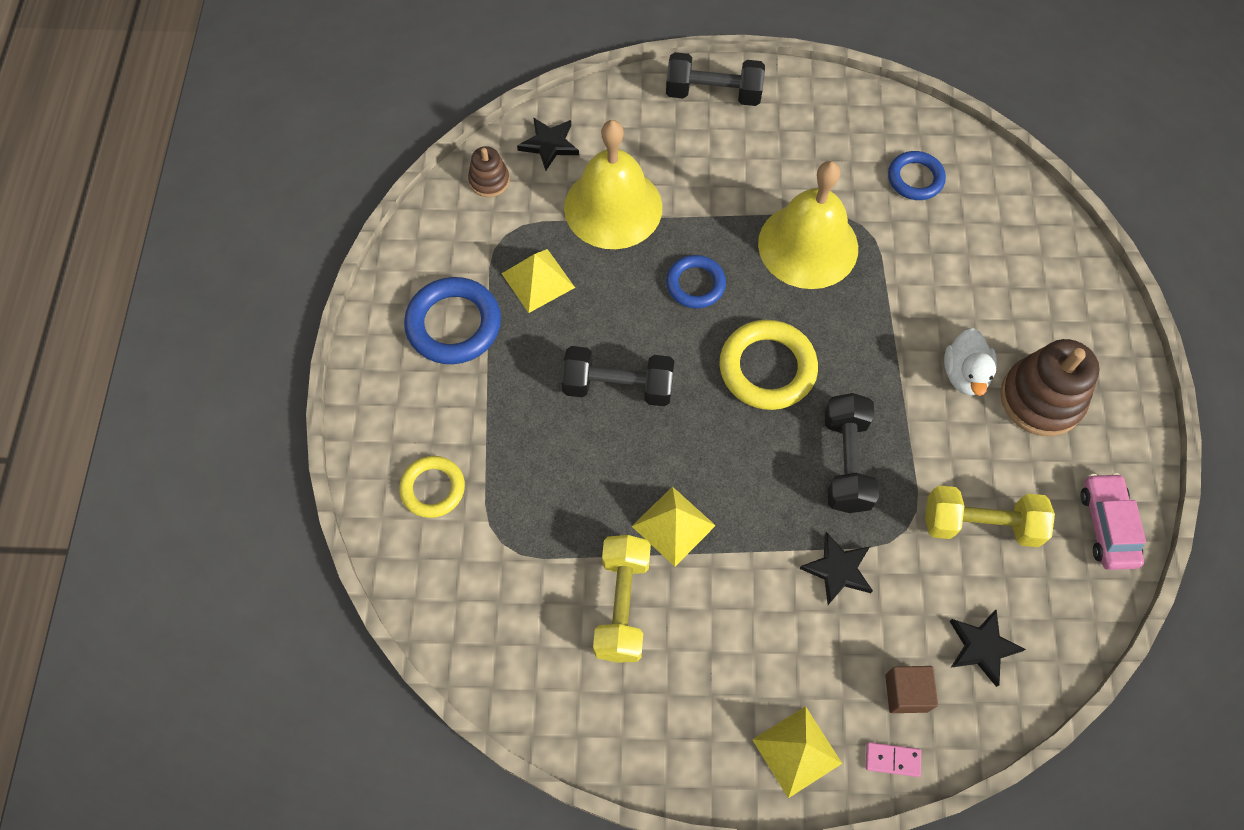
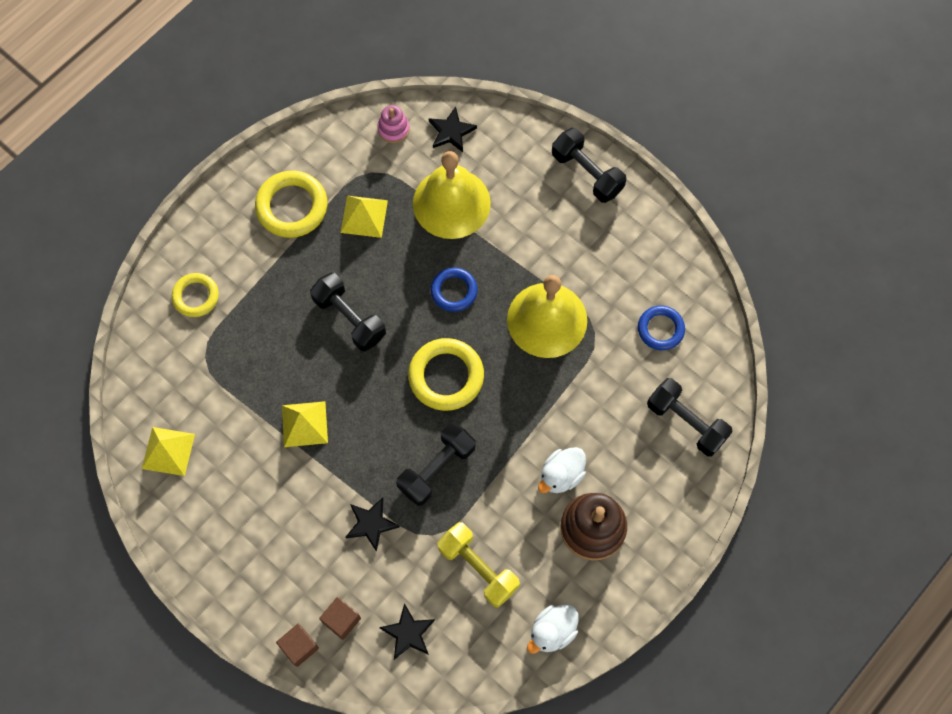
camera: 40 degrees right, 5 degrees up
blue ring [404,277,501,364] -> yellow ring [255,171,327,238]
brown stacking toy [468,146,510,197] -> pink stacking toy [377,105,410,143]
yellow dumbbell [593,535,651,663] -> none
yellow pyramid [752,706,842,798] -> yellow pyramid moved to [142,427,195,476]
pink domino [866,742,921,777] -> brown cube [276,624,319,667]
pink car [1081,473,1146,570] -> white duck [527,605,579,654]
none -> black dumbbell [647,378,733,457]

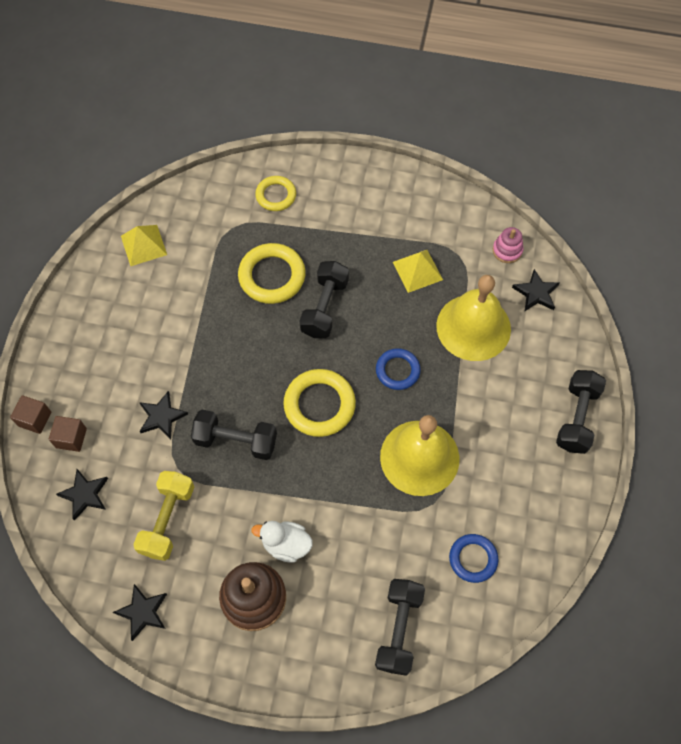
camera: 60 degrees right, 5 degrees down
yellow ring [255,171,327,238] -> yellow ring moved to [238,243,306,304]
yellow pyramid [282,401,328,447] -> none
white duck [527,605,579,654] -> black star [113,584,167,641]

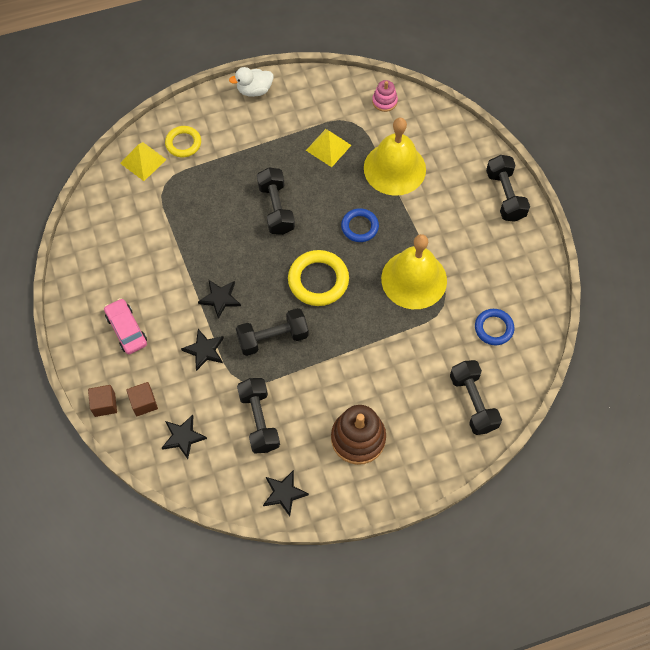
camera: 30 degrees left, 0 degrees up
yellow pyramid [121,225,167,266] -> yellow pyramid moved to [120,142,167,181]
yellow dumbbell [133,471,194,561] -> black dumbbell [237,378,280,454]
yellow ring [238,243,306,304] -> none
white duck [251,521,313,563] -> white duck moved to [229,67,273,97]
black star [512,269,560,311] -> black star moved to [198,280,241,319]
none -> pink car [104,298,147,354]

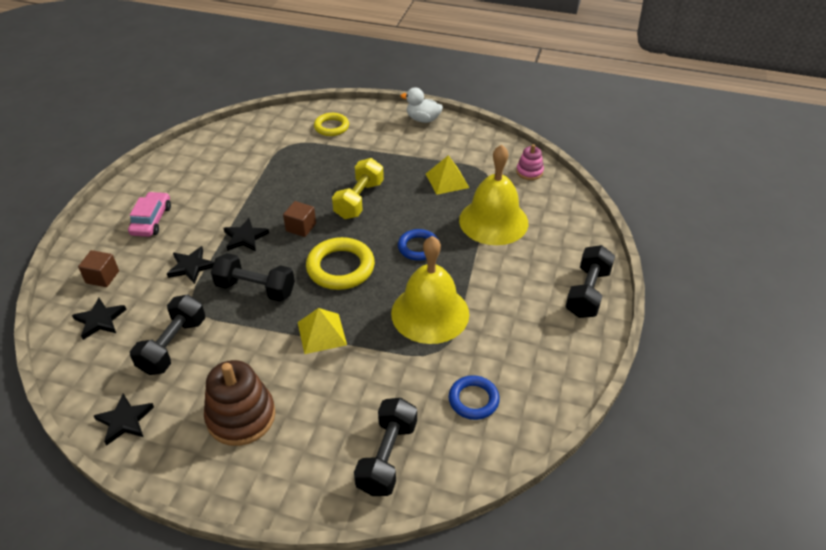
camera: 35 degrees right, 20 degrees down
brown cube [88,385,117,417] -> brown cube moved to [283,201,316,237]
yellow pyramid [120,142,167,181] -> yellow pyramid moved to [298,308,347,354]
black dumbbell [257,167,295,235] -> yellow dumbbell [332,158,384,219]

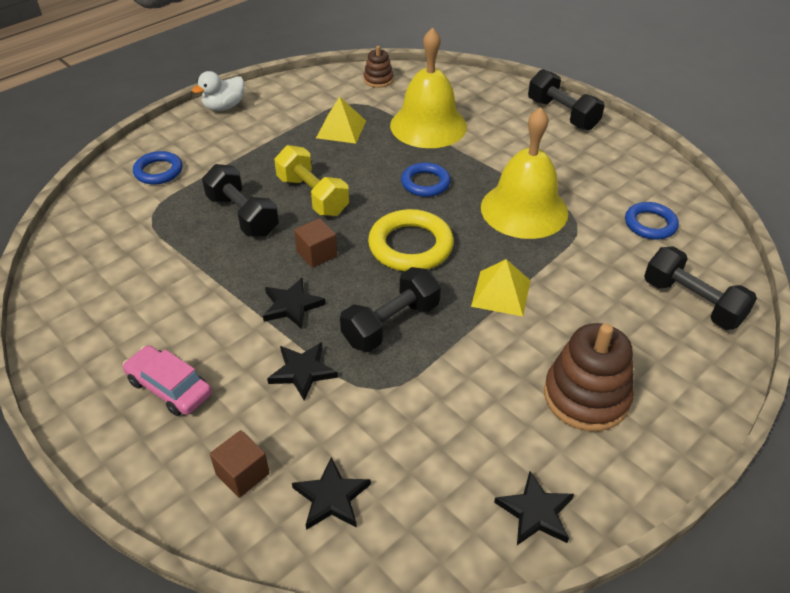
camera: 60 degrees left, 0 degrees up
black dumbbell [130,294,205,375] -> black dumbbell moved to [202,164,279,237]
yellow ring [314,113,349,136] -> blue ring [133,151,182,185]
pink stacking toy [516,144,544,180] -> brown stacking toy [364,46,394,88]

